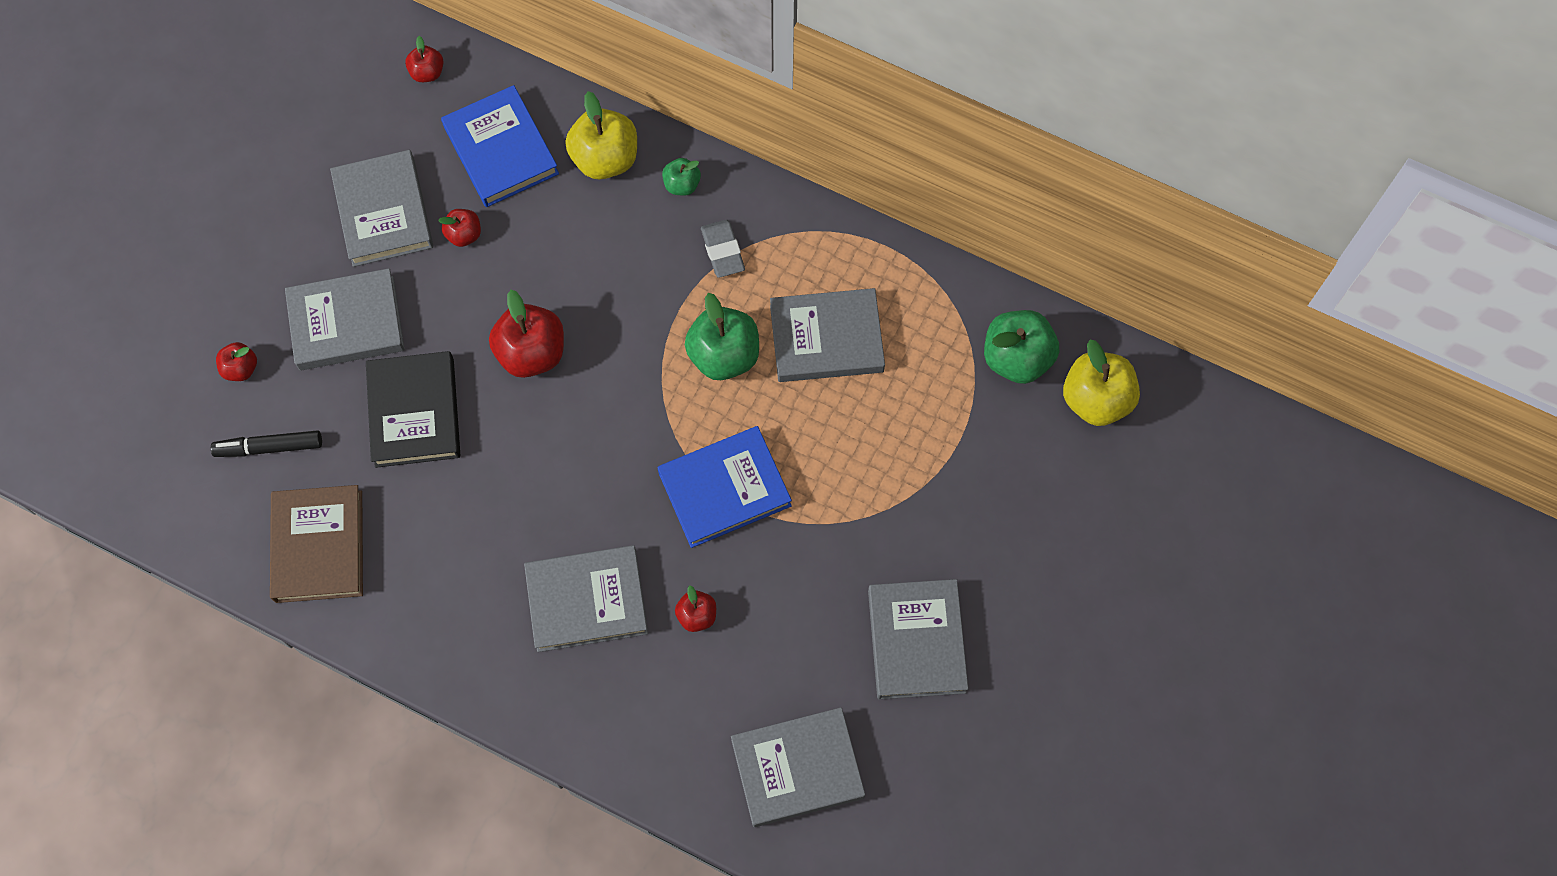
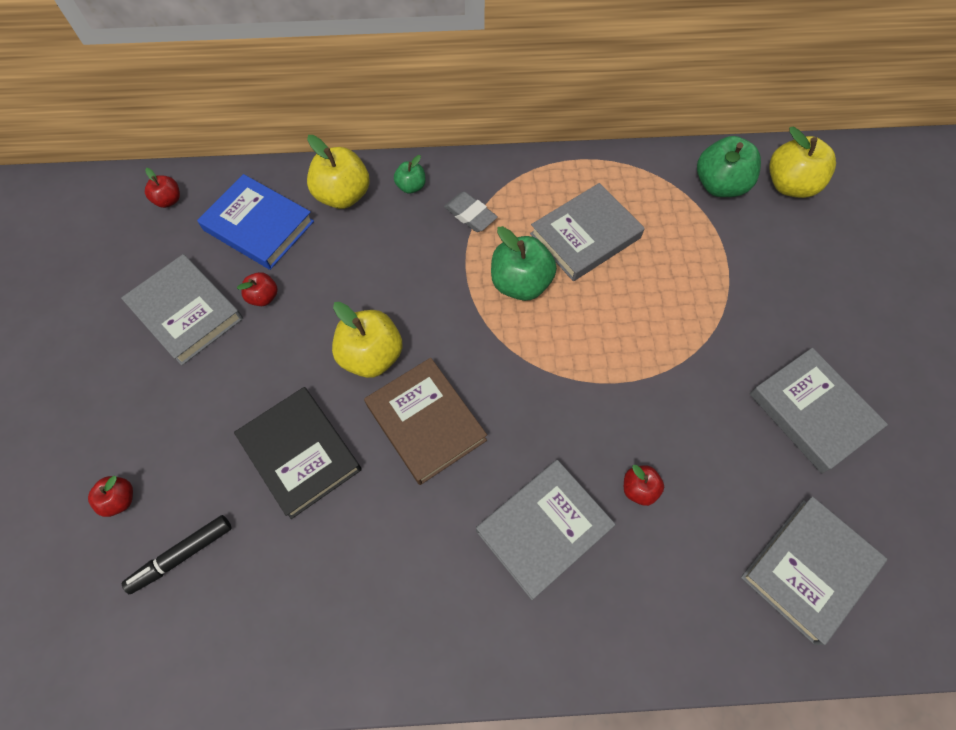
camera: 30 degrees left, 5 degrees down
brown book [270,485,363,603] -> brown book moved to [364,358,487,485]
grey book [285,268,405,371] -> none
red apple [489,290,564,378] -> yellow apple [332,302,403,378]
blue book [657,426,792,548] -> none

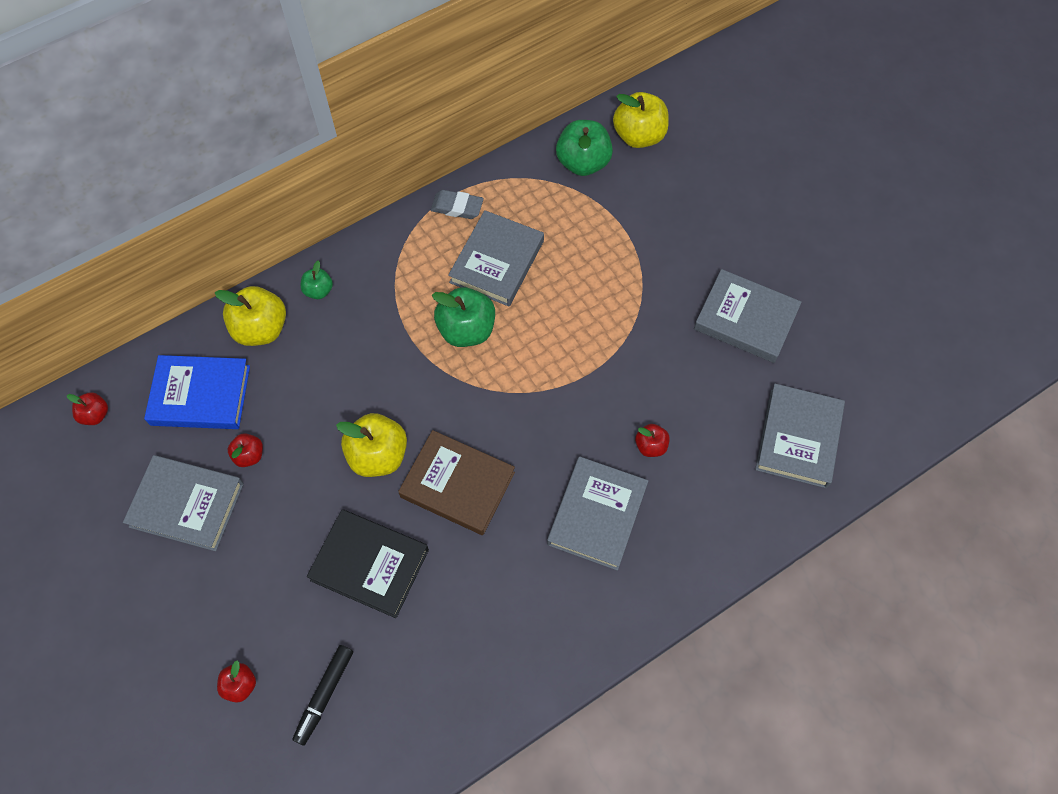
camera: 30 degrees left, 0 degrees up
grey eraser [444,192,498,232] -> grey eraser moved to [431,190,484,219]

